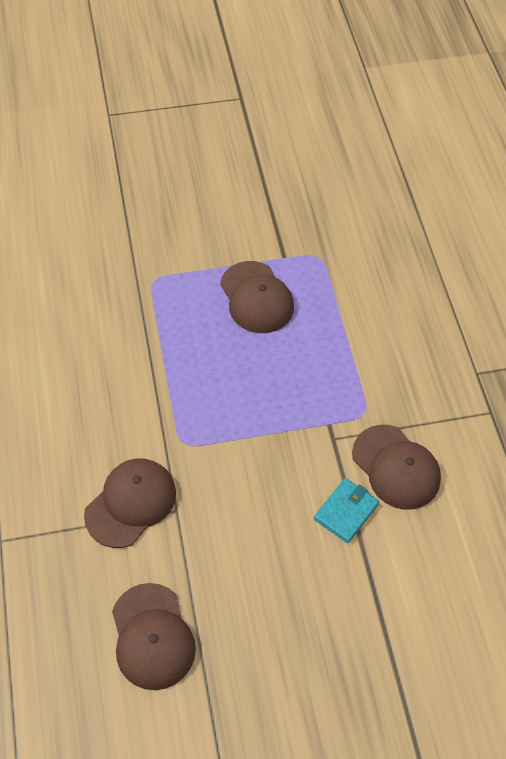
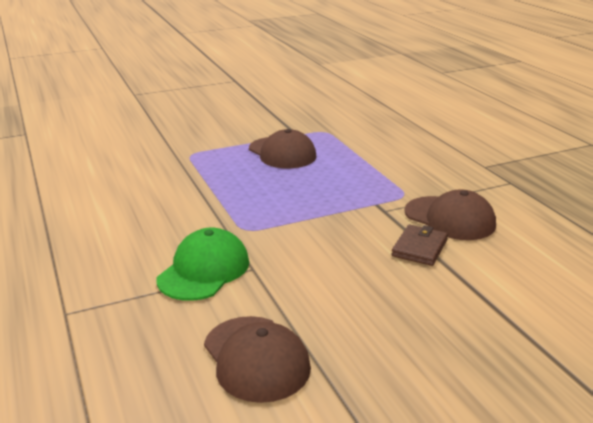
camera: 10 degrees left, 30 degrees down
brown cap [84,458,176,548] -> green cap [157,228,249,301]
turquoise wallet [314,478,379,543] -> brown wallet [392,225,448,266]

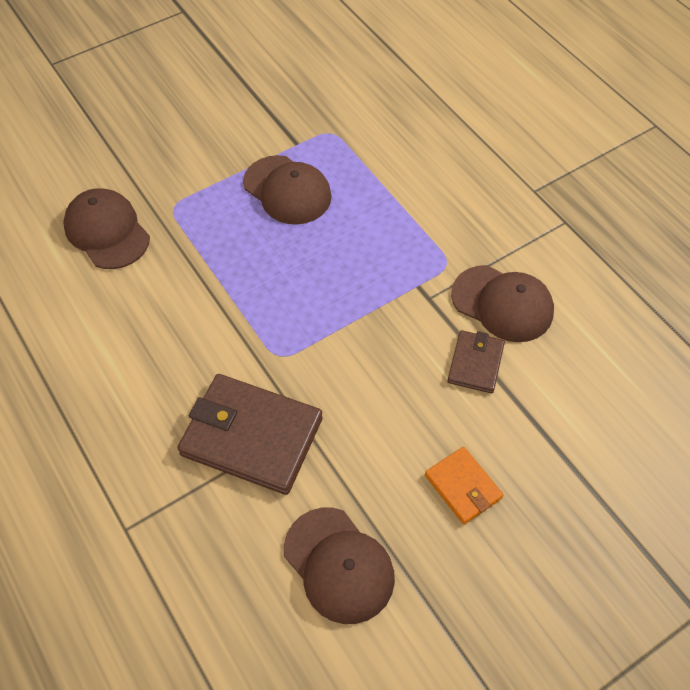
camera: 10 degrees left, 30 degrees up
green cap [157,228,249,301] -> brown wallet [178,374,323,495]
none -> brown cap [63,188,150,269]
none -> orange wallet [425,447,503,525]

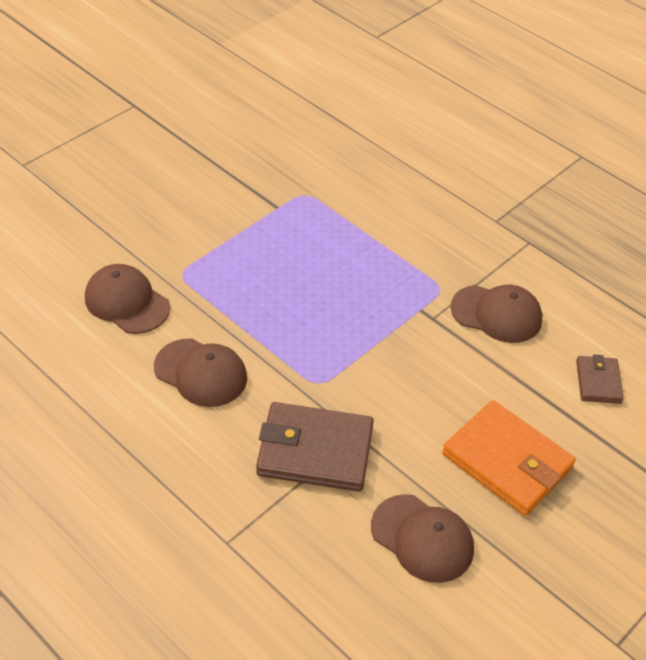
camera: 15 degrees left, 10 degrees down
brown cap [243,155,332,225] -> brown cap moved to [154,338,247,407]
orange wallet [425,447,503,525] -> orange wallet [442,400,576,516], size x1.89
brown wallet [447,330,505,393] -> brown wallet moved to [576,354,624,404]

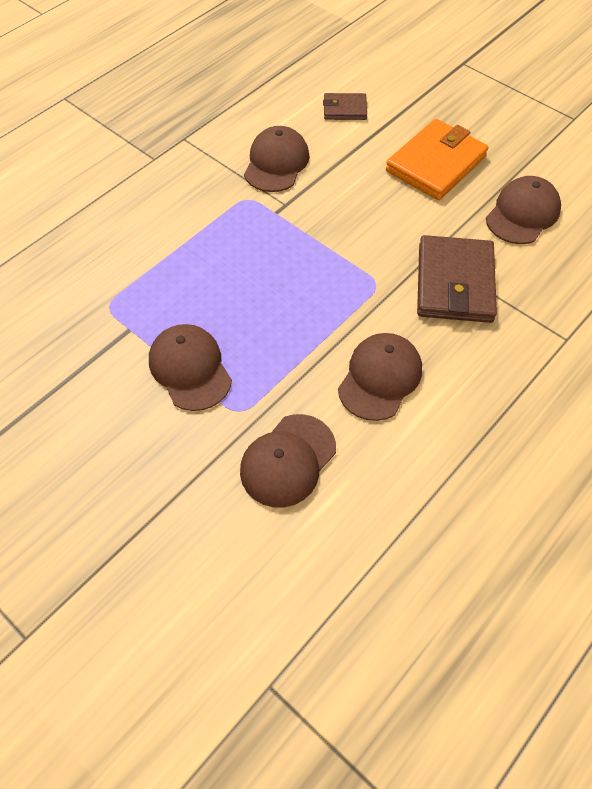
camera: 90 degrees left, 10 degrees up
none -> brown cap [149,324,232,411]

